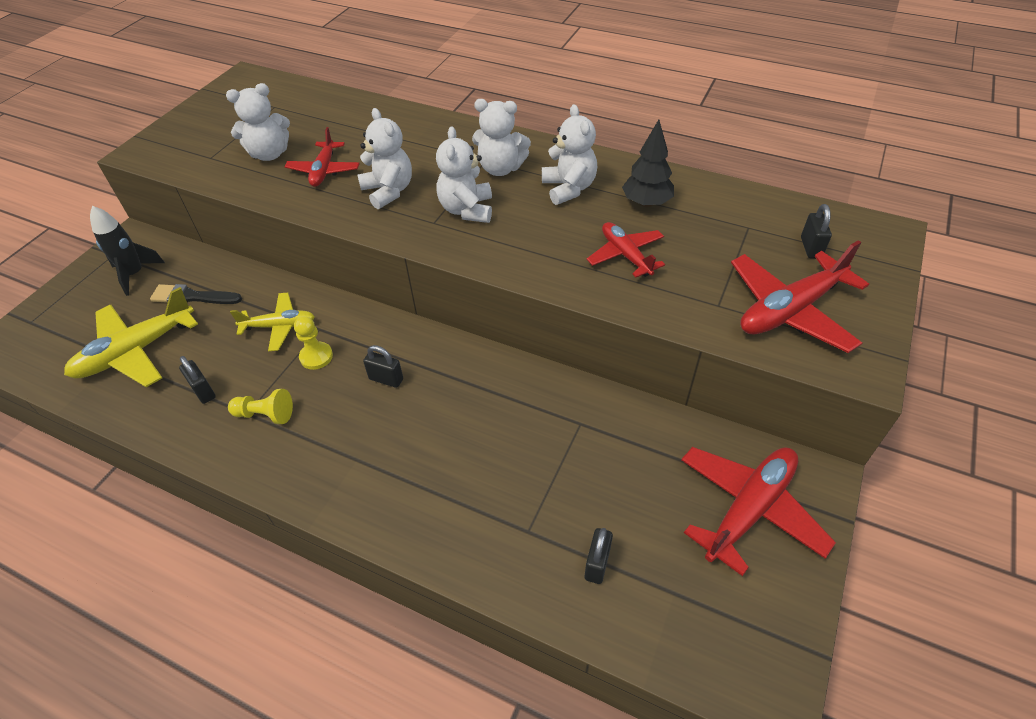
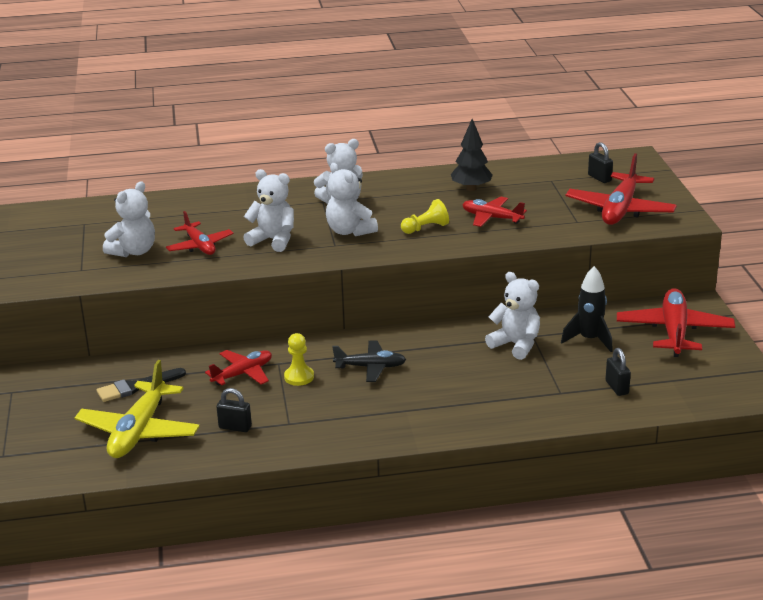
camera: 35 degrees left, 20 degrees down
black rocket [90,206,165,296] -> black rocket moved to [561,266,613,352]
yellow pawn [228,389,293,424] -> yellow pawn moved to [401,199,449,234]
yellow plane [230,293,315,351] -> red plane [205,350,272,386]
black padlock [363,345,403,388] -> black plane [332,341,406,382]
white teddy bear [542,104,597,205] -> white teddy bear moved to [485,272,540,360]

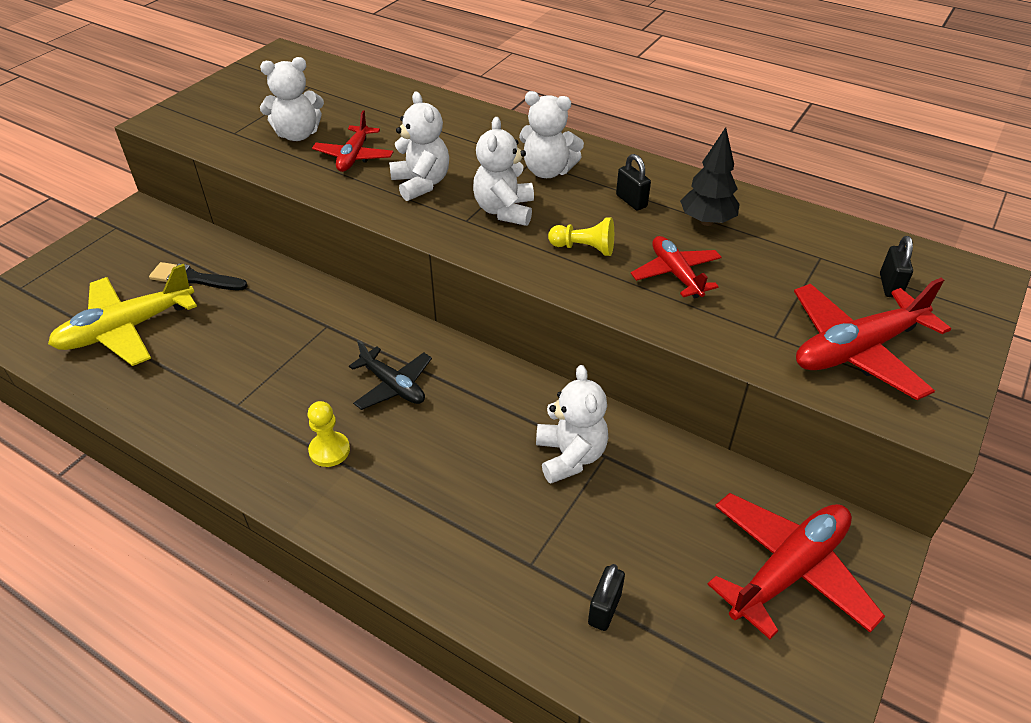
camera: 40 degrees right, 15 degrees up
red plane [205,350,272,386] -> none
black padlock [217,388,252,432] -> black padlock moved to [616,154,651,210]
yellow pawn [284,333,314,386] -> yellow pawn moved to [308,401,350,467]
black rocket [561,266,613,352] -> none

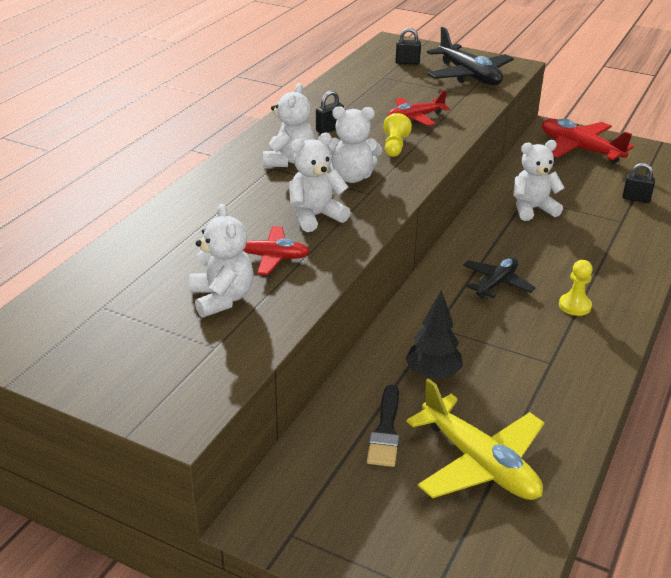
camera: 95 degrees left, 10 degrees down
black tree [680,127,740,226] -> black tree moved to [405,290,463,379]
red plane [794,278,951,400] -> black plane [427,27,514,85]

